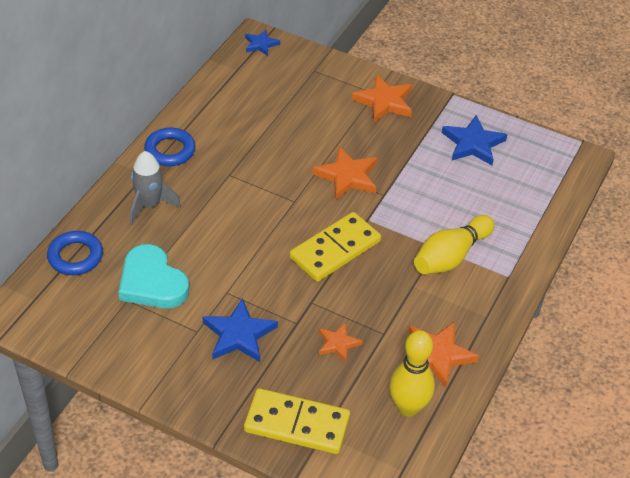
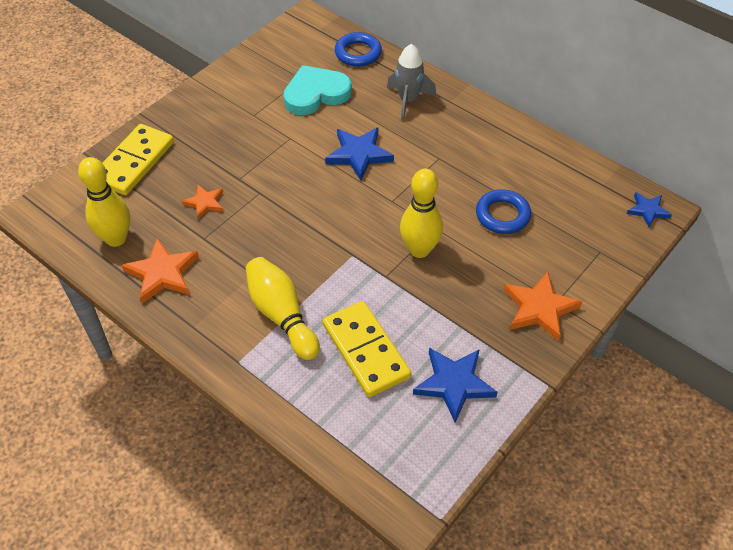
camera: 105 degrees right, 5 degrees up
blue ring [144,127,196,166] -> blue ring moved to [476,189,531,234]
blue star [203,298,278,362] -> blue star moved to [325,128,394,181]
yellow domino [290,212,381,282] -> yellow domino moved to [323,301,411,397]
orange star [312,147,377,200] -> yellow bowling pin [400,169,443,258]

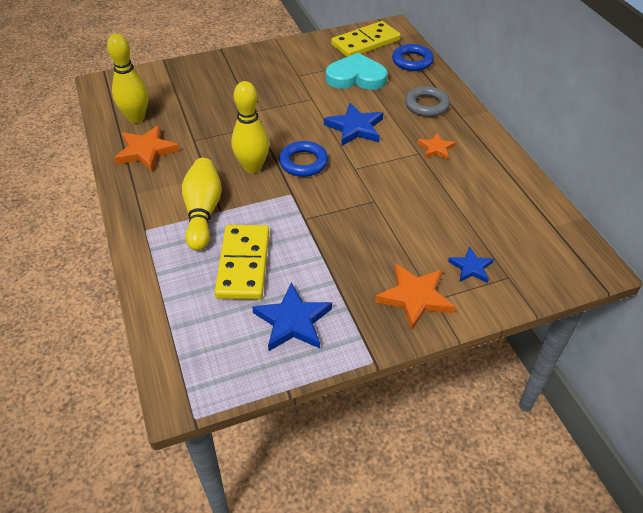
camera: 30 degrees right, 5 degrees down
yellow domino [102,124,174,195] -> yellow domino moved to [331,21,401,57]
orange star [182,185,224,220] -> orange star moved to [418,133,456,160]
grey rocket [387,44,436,120] -> grey ring [405,86,450,117]
yellow bowling pin [400,169,443,258] -> yellow bowling pin moved to [232,81,269,173]
blue ring [476,189,531,234] -> blue ring moved to [279,141,328,177]
blue star [627,192,672,227] -> blue star moved to [448,247,494,283]

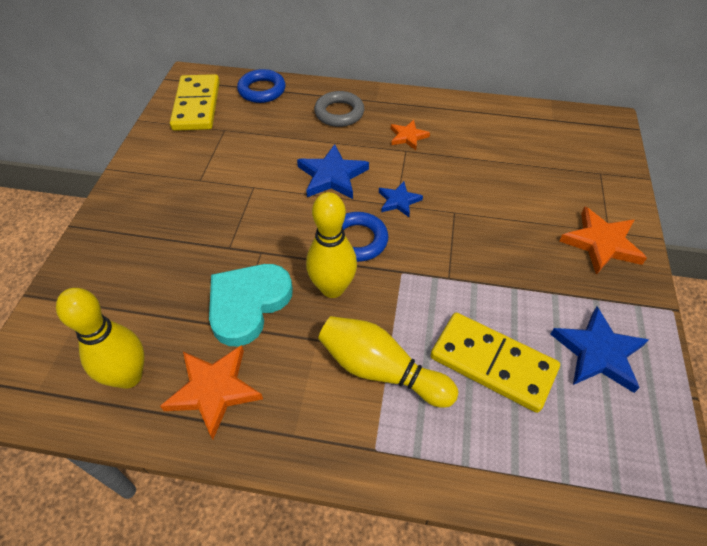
camera: 60 degrees left, 5 degrees up
turquoise heart [326,53,388,90] -> turquoise heart moved to [209,264,293,346]
blue star [448,247,494,283] -> blue star moved to [379,181,423,217]

